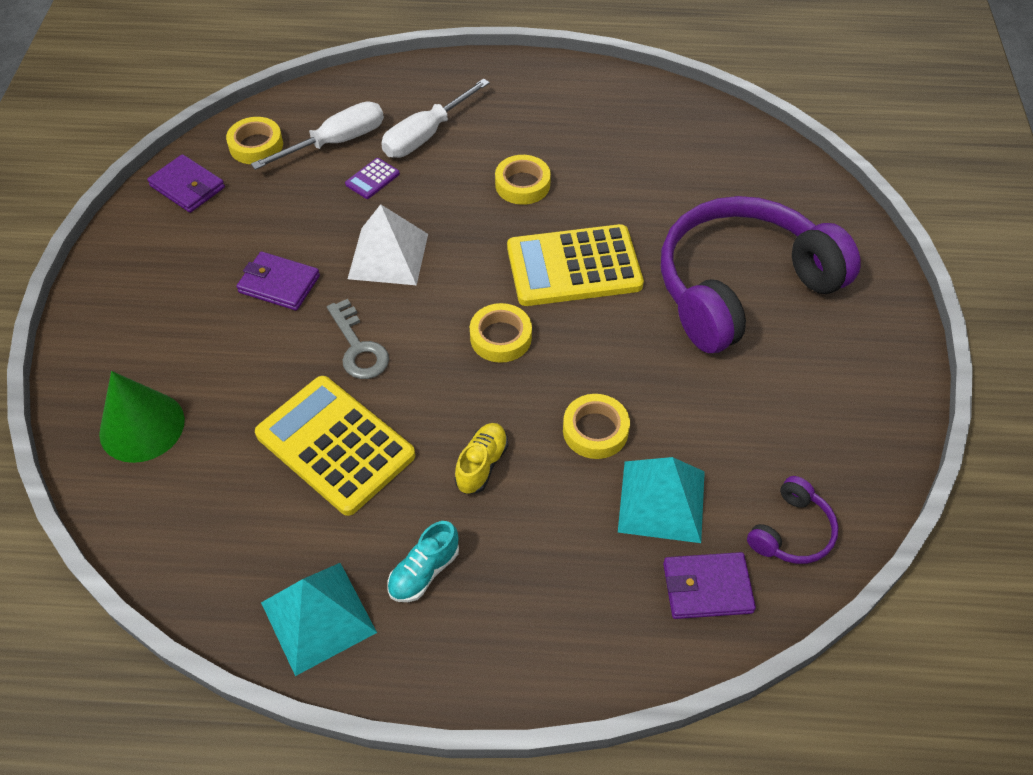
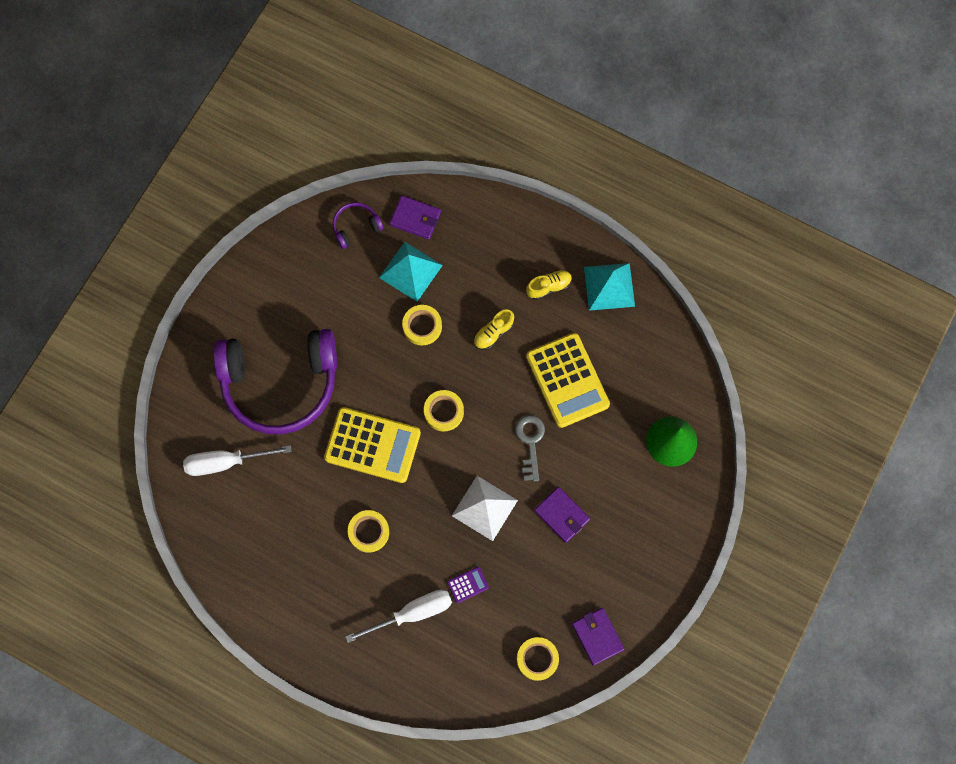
camera: 155 degrees left, 20 degrees up
white screwdriver [251,101,384,170] -> white screwdriver moved to [183,445,292,476]
turquoise shoe [387,521,459,602] -> yellow shoe [526,270,572,300]

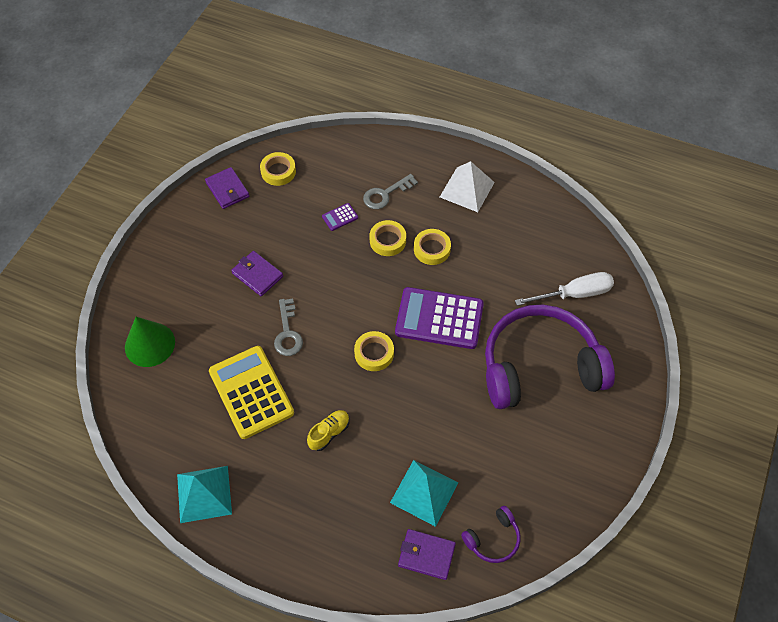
camera: 175 degrees right, 15 degrees down
yellow calculator [324,407,421,483] -> purple calculator [395,287,484,349]
white screwdriver [345,590,452,643] -> grey key [363,174,418,209]
yellow tape [402,305,442,345] -> yellow tape moved to [370,220,406,256]
white pyramid [452,476,518,541] -> white pyramid moved to [440,161,495,212]
yellow shoe [526,270,572,300] -> none

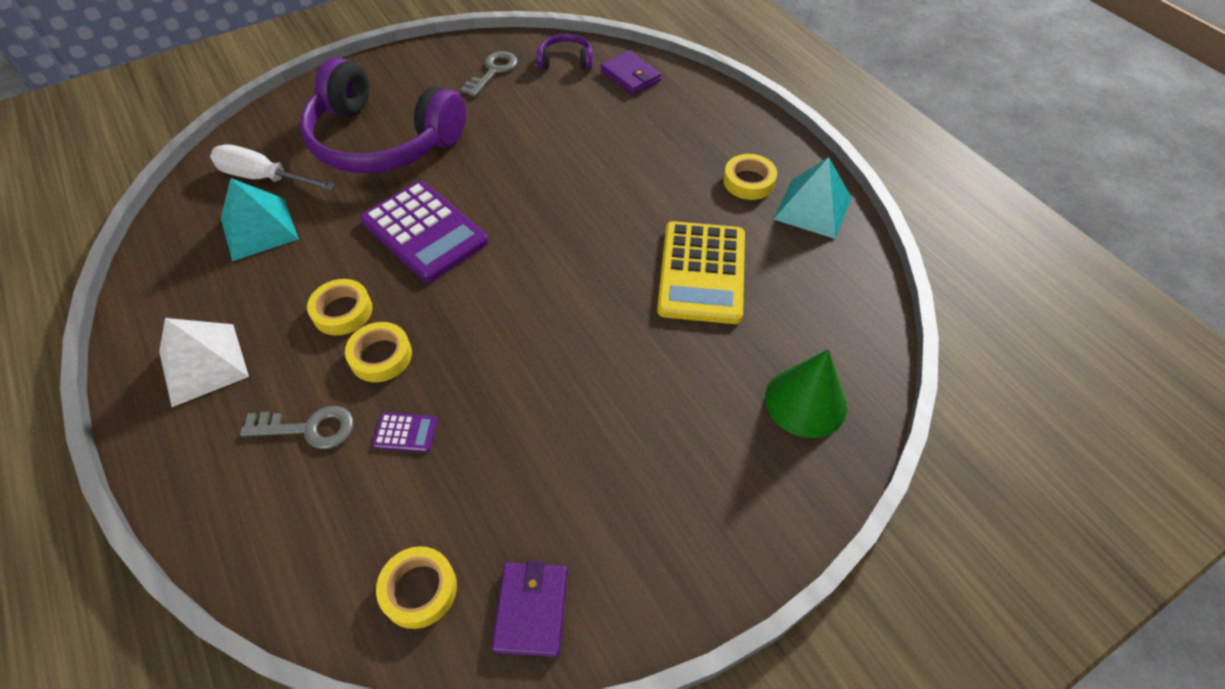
camera: 145 degrees left, 5 degrees down
purple wallet [231,251,283,296] -> none
grey key [274,299,303,356] -> grey key moved to [460,51,518,97]
yellow shoe [307,410,349,451] -> none
yellow tape [354,331,394,371] -> yellow tape moved to [723,154,777,200]
turquoise pyramid [390,460,458,527] -> turquoise pyramid moved to [221,178,299,261]

